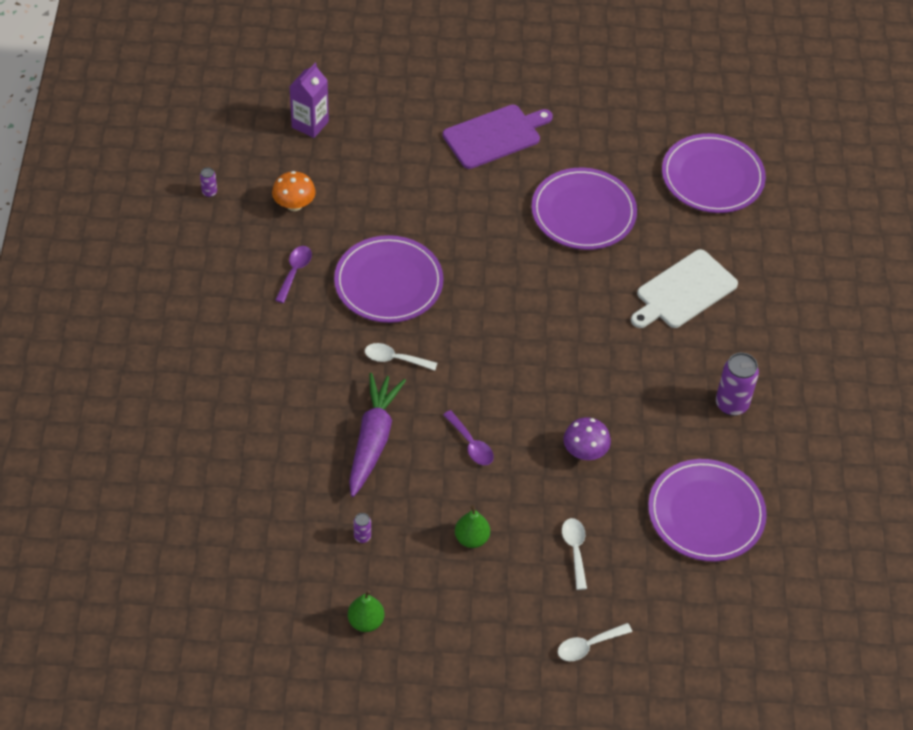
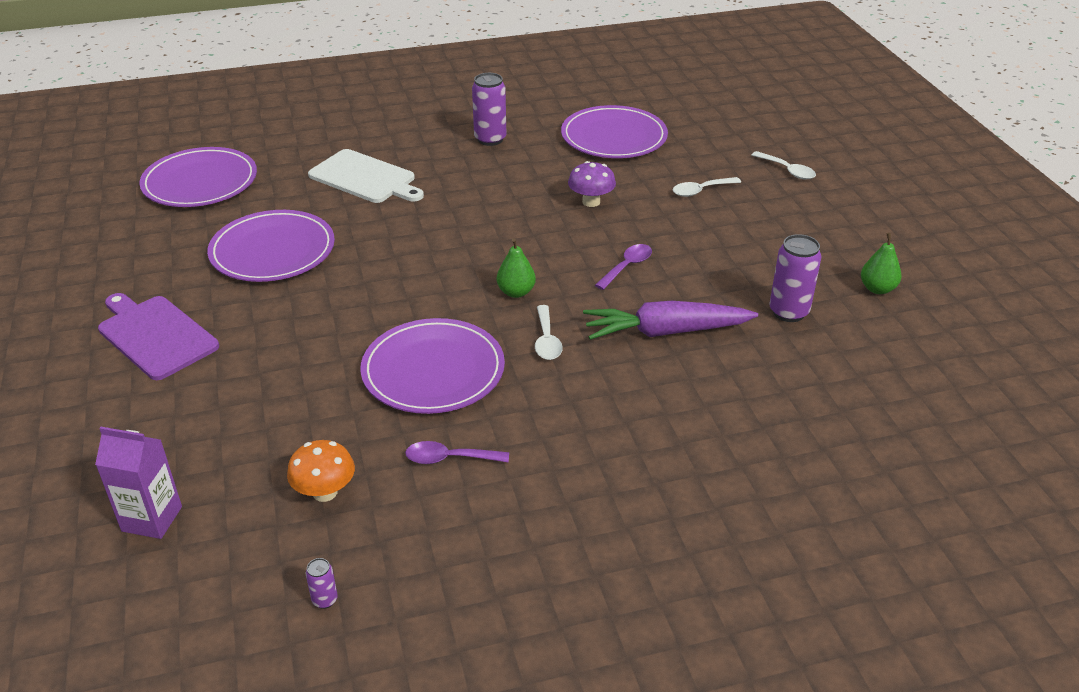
camera: 105 degrees left, 15 degrees down
purple can [354,513,371,543] -> purple can [769,234,821,322], size x2.09
green pear [455,505,490,548] -> green pear moved to [497,238,536,298]

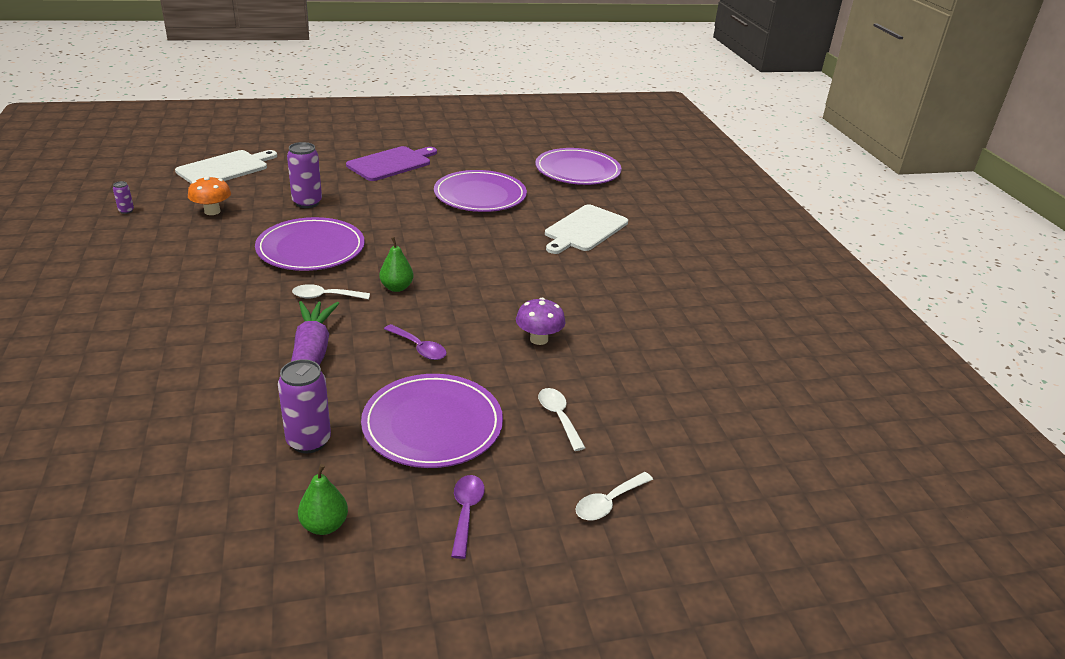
camera: 90 degrees right, 5 degrees down
purple carton [95,427,182,539] -> white cutting board [175,150,277,183]
purple spoon [405,441,509,464] -> purple spoon moved to [451,475,485,559]
purple can [472,73,506,146] -> purple can moved to [287,142,322,208]
purple plate [561,105,668,158] -> purple plate moved to [361,374,503,468]

